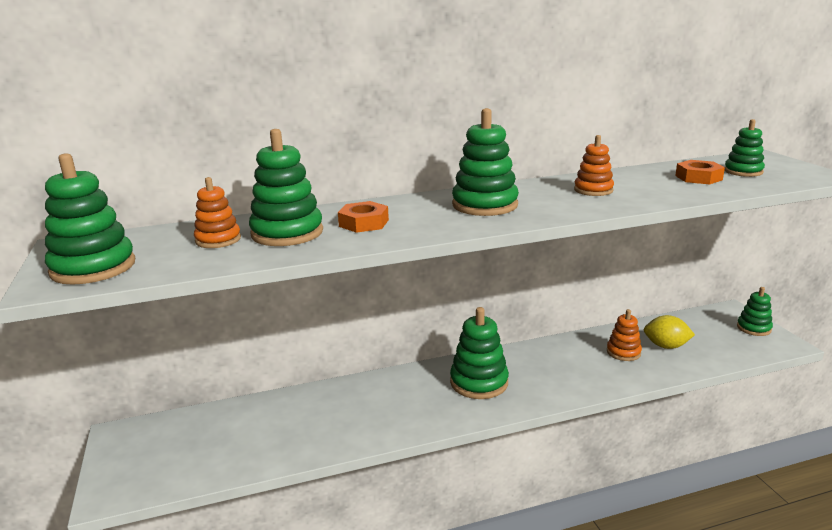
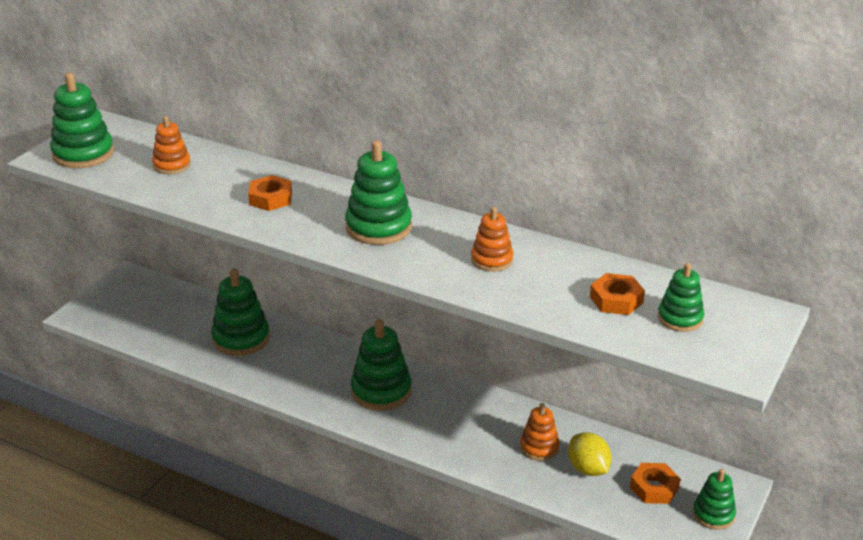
camera: 45 degrees right, 10 degrees up
green stacking toy [249,129,323,246] -> green stacking toy moved to [211,269,270,356]
none -> orange nut [630,463,681,504]

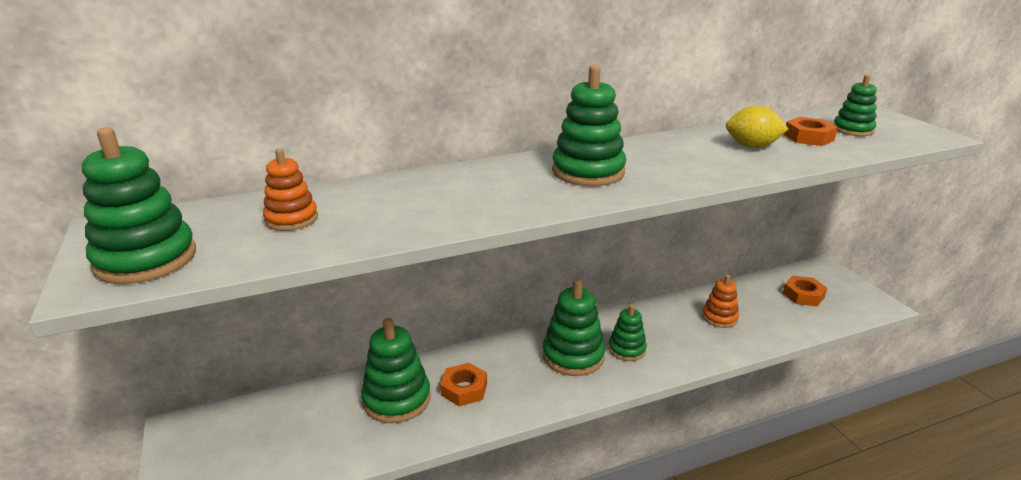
camera: 50 degrees left, 5 degrees down
orange nut [248,175,292,211] -> orange nut moved to [440,363,487,406]
orange stacking toy [471,207,513,272] -> none
yellow lemon [568,433,611,476] -> yellow lemon moved to [726,106,788,148]
green stacking toy [693,469,736,530] -> green stacking toy moved to [608,304,647,361]

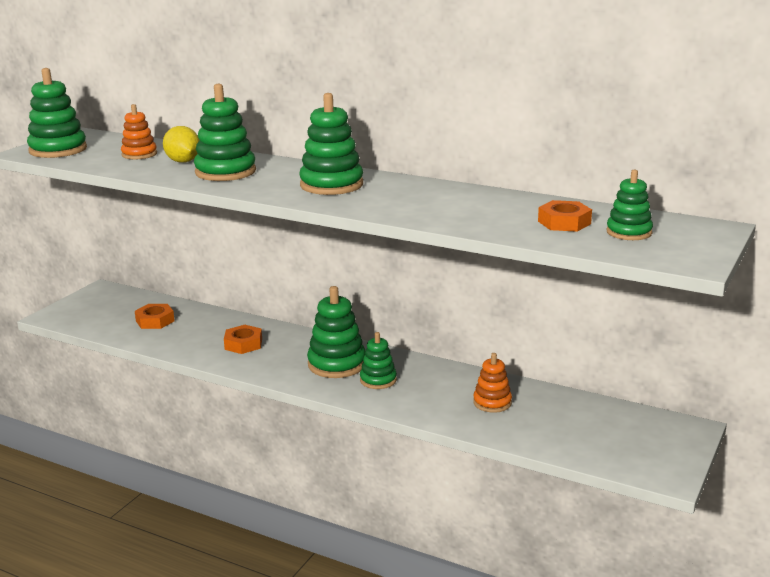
camera: 50 degrees right, 5 degrees down
green stacking toy [361,318,431,423] -> green stacking toy moved to [194,84,256,181]
yellow lemon [726,106,788,148] -> yellow lemon moved to [163,126,200,163]
orange nut [783,276,827,306] -> orange nut moved to [135,304,175,329]

